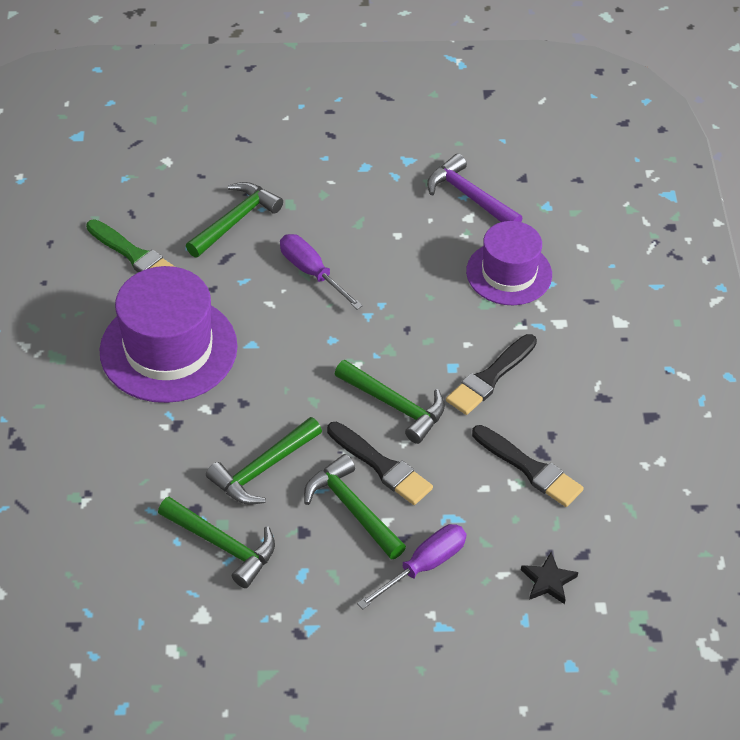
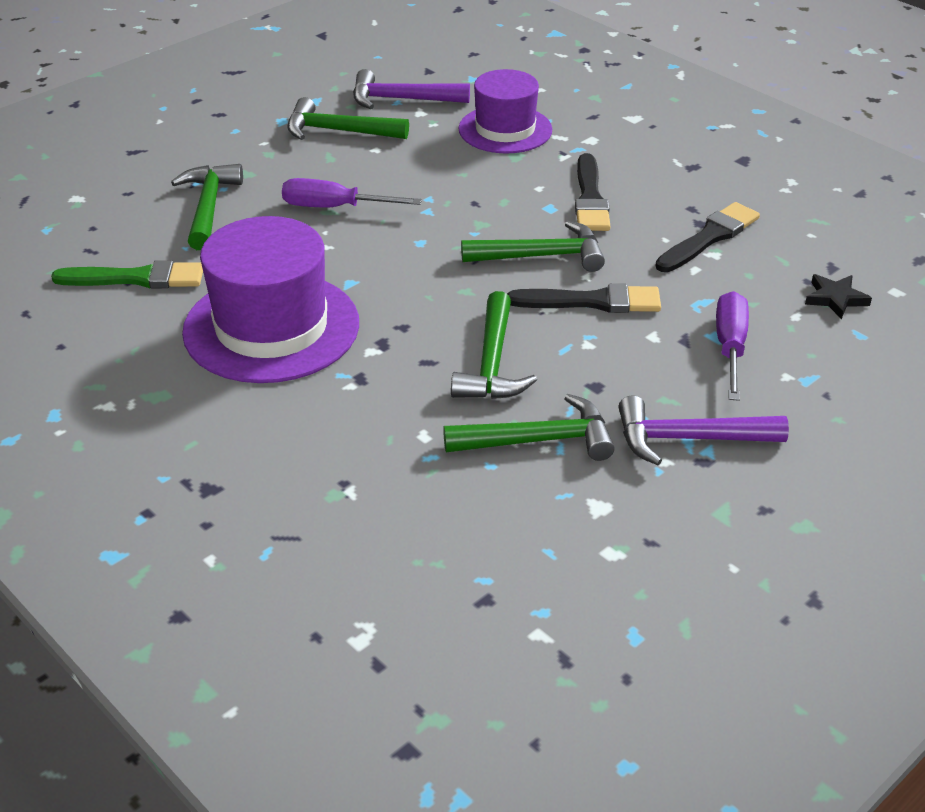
camera: 40 degrees left, 10 degrees down
green hammer [304,454,406,560] -> green hammer moved to [287,97,409,140]
black brush [472,425,584,507] -> black brush turned 45 degrees counterclockwise [655,202,760,272]
none -> purple hammer [619,395,789,465]

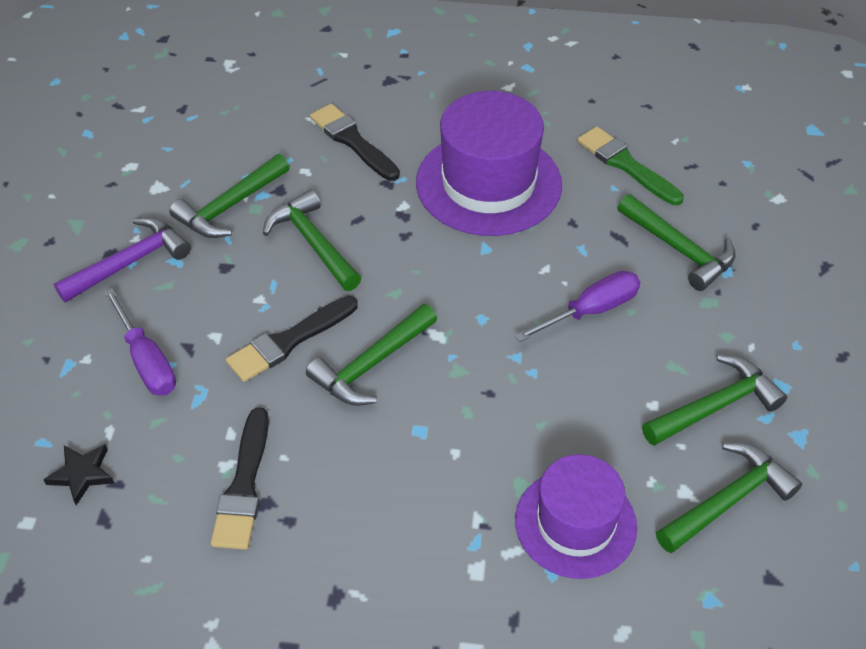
camera: 140 degrees right, 10 degrees up
green brush [51,260,203,289] -> green brush turned 90 degrees clockwise [577,126,684,205]
purple hammer [353,69,470,109] -> green hammer [656,443,802,553]
black brush [575,153,610,231] -> black brush moved to [310,104,400,181]

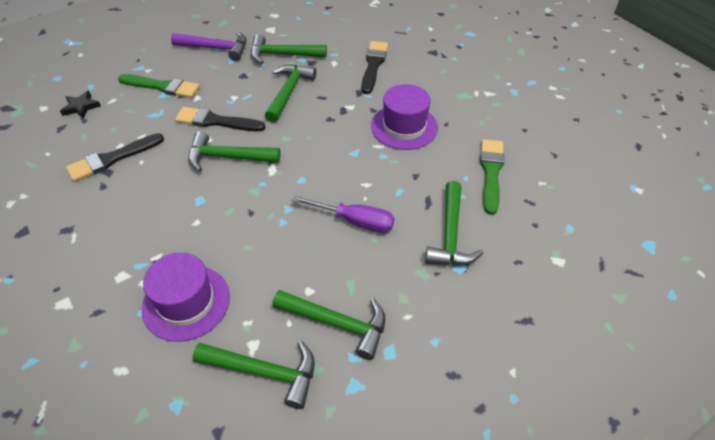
camera: 50 degrees right, 0 degrees up
purple screwdriver [104,288,176,396] -> green brush [118,74,200,98]
purple hat [416,91,562,236] -> purple hat [371,84,438,150], size x0.65

